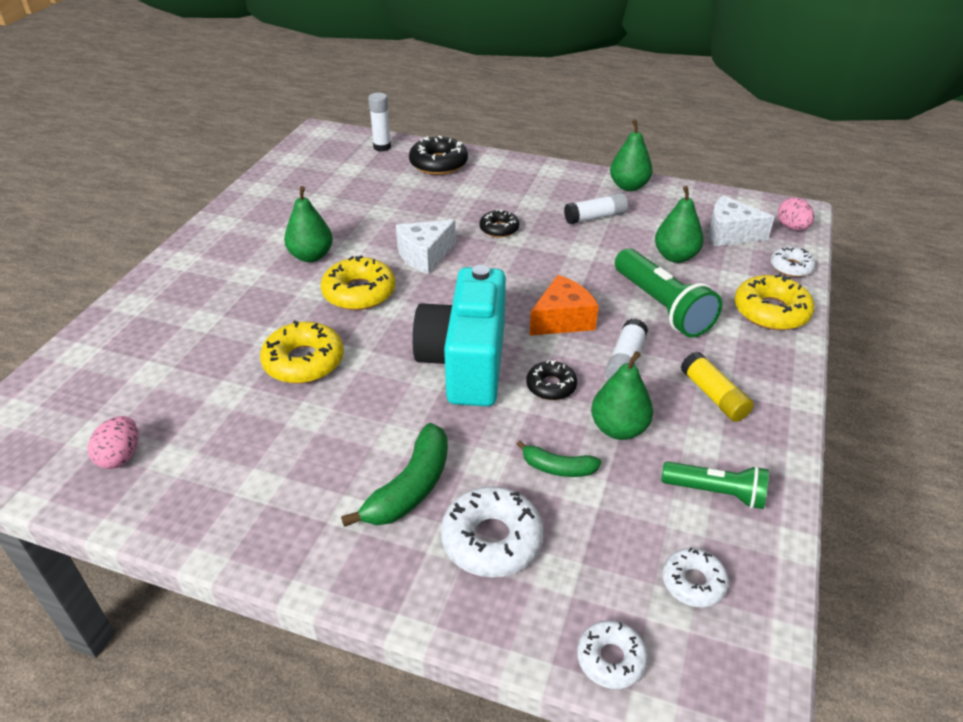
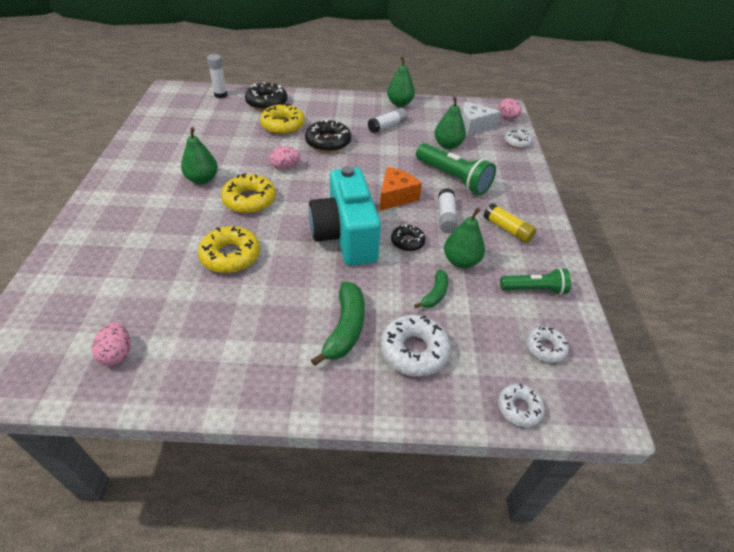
camera: 20 degrees left, 5 degrees up
white cheese [396,220,456,274] -> pink egg [269,146,300,170]
black donut [479,209,519,238] -> black donut [305,119,351,152], size x1.66
green banana [517,440,601,477] -> green banana turned 60 degrees counterclockwise [414,269,448,308]
yellow donut [735,274,814,330] -> yellow donut moved to [260,103,305,135]

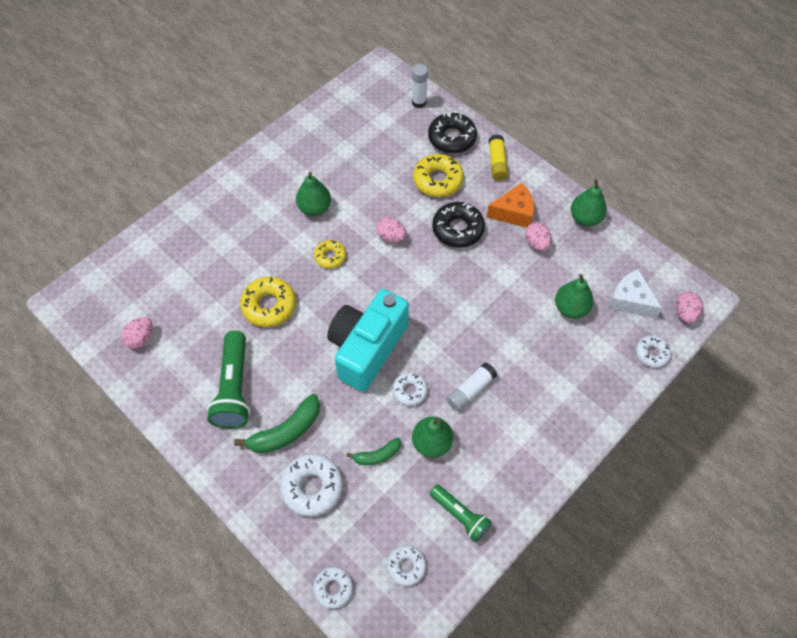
camera: 45 degrees right, 15 degrees up
yellow donut [221,173,276,214] -> yellow donut [314,240,346,269], size x0.60
white glue stick [368,108,408,133] -> pink egg [525,222,552,251]
orange cheese [379,167,422,211] -> orange cheese moved to [486,183,534,228]
black donut [391,224,425,251] -> white donut [392,372,428,406]
green flashlight [416,143,496,195] -> green flashlight moved to [207,331,250,429]
yellow glue stick [484,203,537,243] -> yellow glue stick moved to [488,135,508,181]

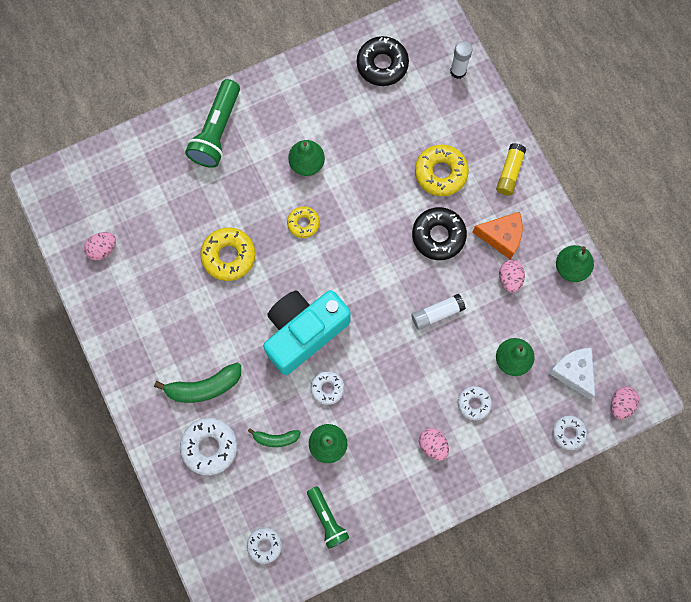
camera: 20 degrees right, 15 degrees up
green flashlight [207,331,250,429] -> green flashlight moved to [185,79,240,168]
white donut [313,567,353,609] -> white donut moved to [458,386,492,420]
pink egg [376,217,406,243] -> pink egg moved to [419,428,449,461]
black donut [428,112,477,153] -> black donut moved to [357,36,409,86]
white glue stick [446,363,497,411] -> white glue stick moved to [411,294,466,330]

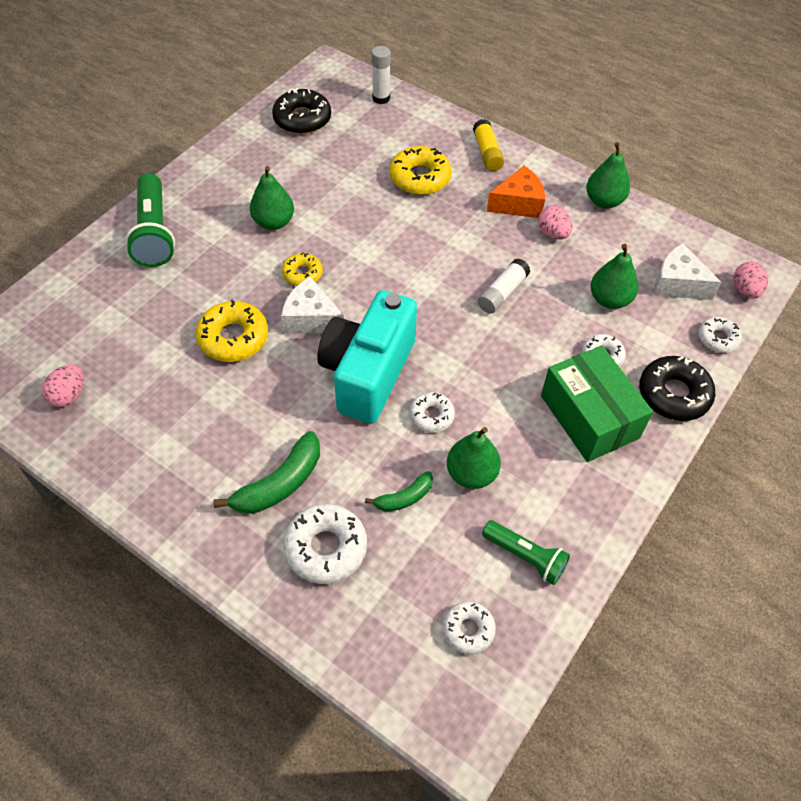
camera: 30 degrees left, 20 degrees down
black donut [412,207,467,260] -> black donut moved to [639,356,715,421]
pink egg [419,428,449,461] -> green box [541,345,653,462]
none -> white cheese [281,277,344,334]

